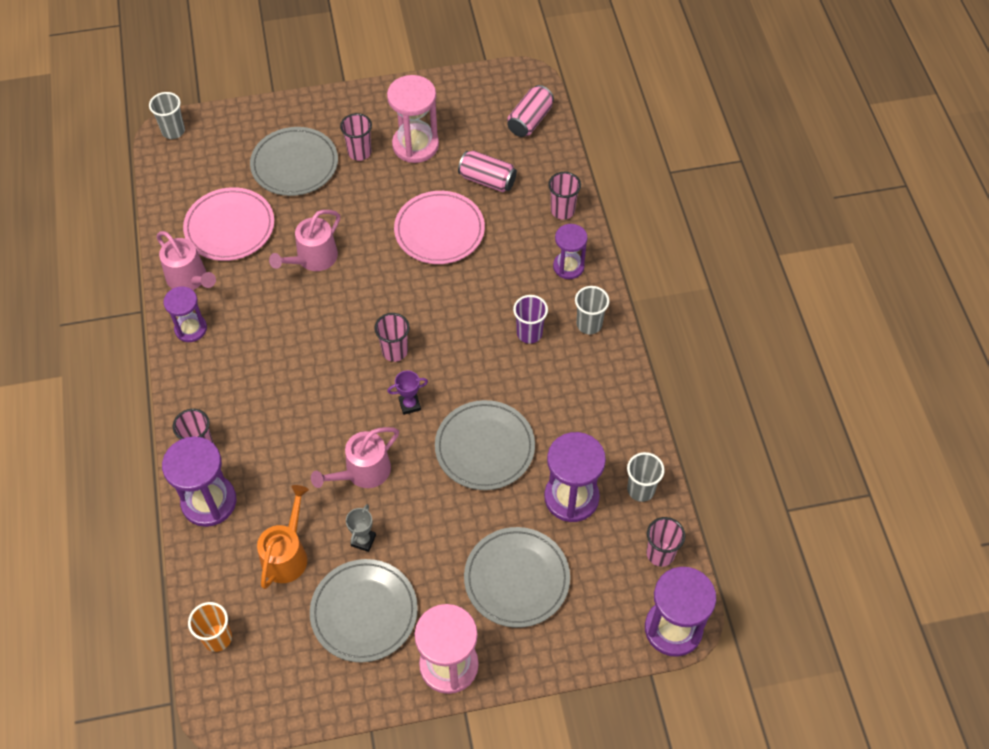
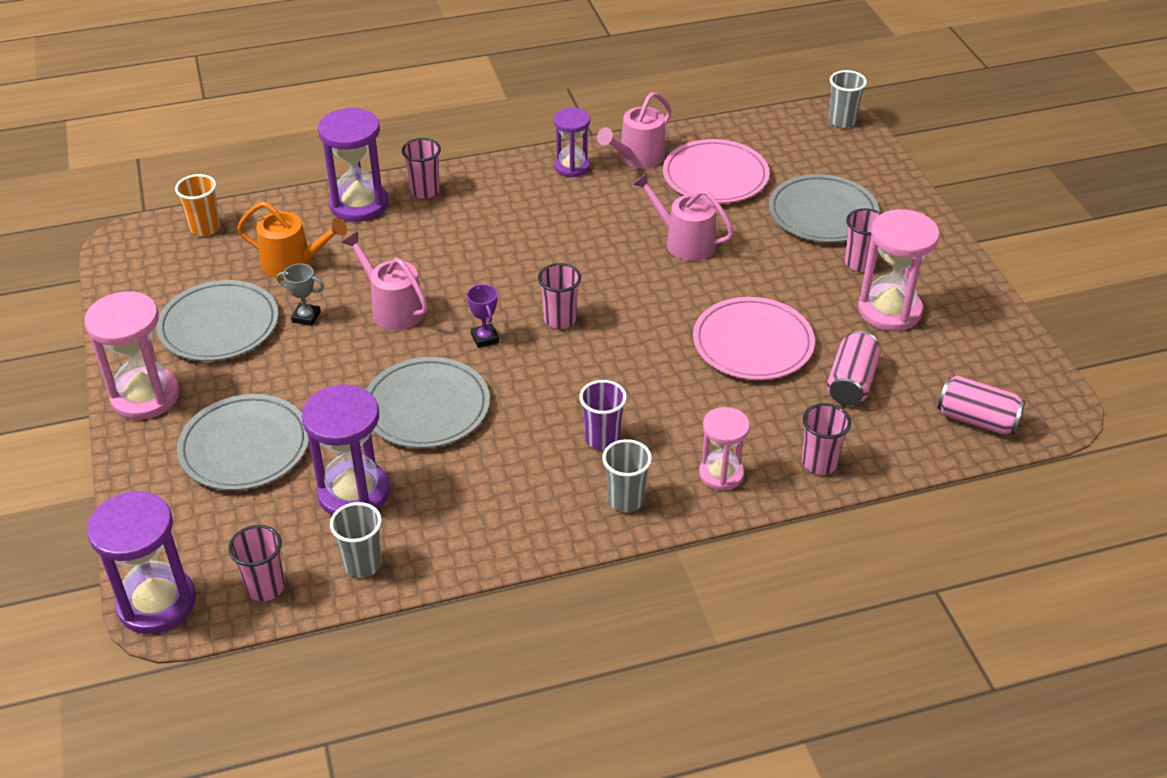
camera: 85 degrees right, 15 degrees down
purple hourglass [553,224,587,279] -> pink hourglass [699,407,750,491]

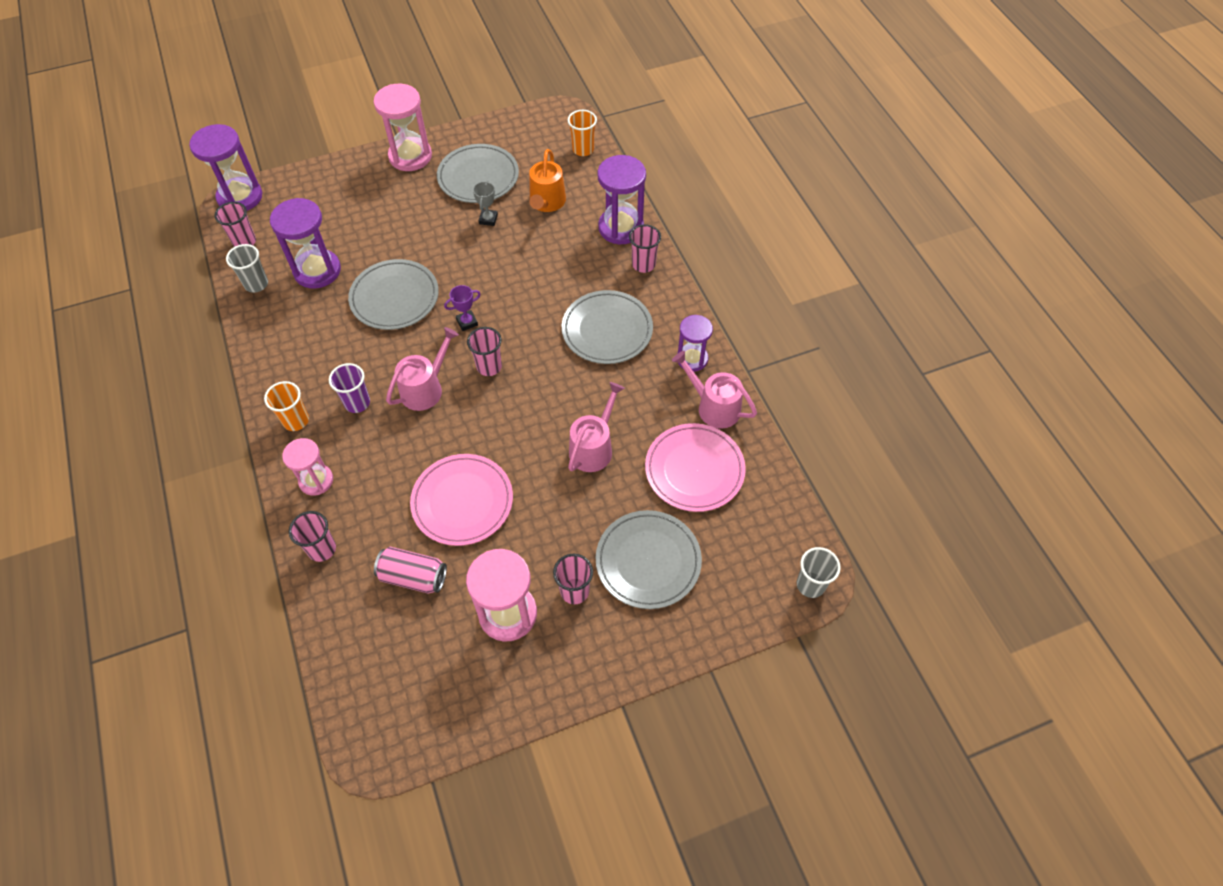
camera: 85 degrees right, 15 degrees up
grey plate [177,394,309,490] -> grey plate moved to [562,290,653,364]
pink watering can [342,232,428,330] -> pink watering can moved to [386,327,459,411]
grey cup [602,439,652,512] -> orange cup [264,381,309,431]
pink can [938,375,1026,435] -> none

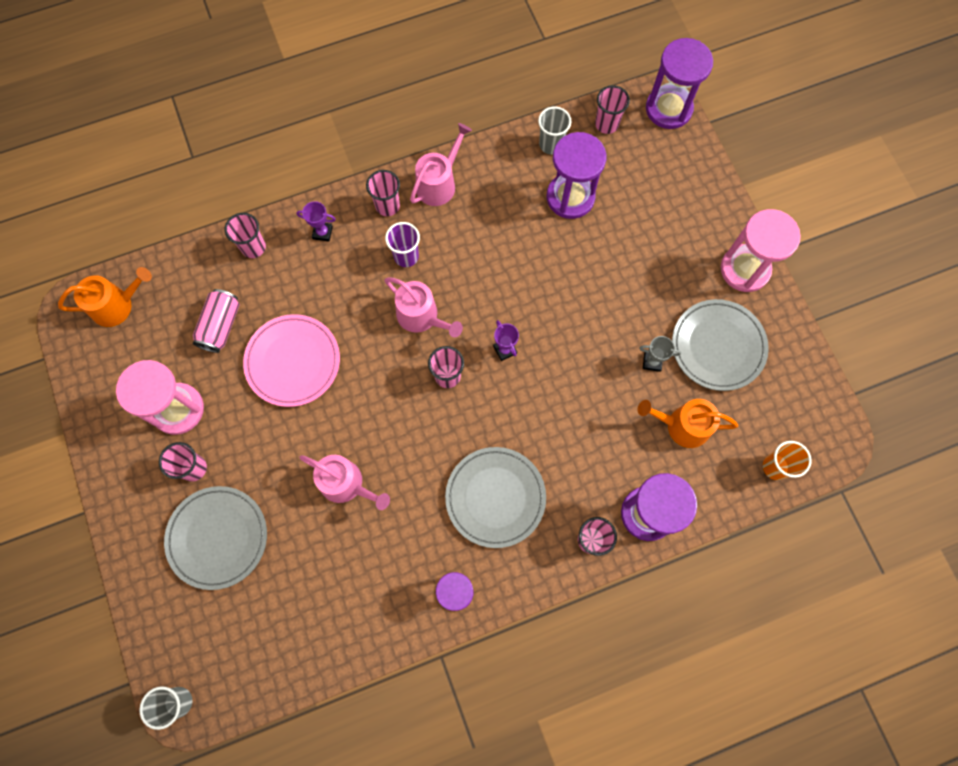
camera: 90 degrees right, 15 degrees up
orange cup [264,381,309,431] -> pink cup [366,170,400,216]
pink hourglass [282,438,333,496] -> purple trophy [296,201,336,241]
grey plate [348,259,439,330] -> none
pink plate [645,423,746,512] -> none
pink watering can [672,351,757,429] -> pink watering can moved to [410,123,472,206]
none -> orange watering can [58,267,152,327]

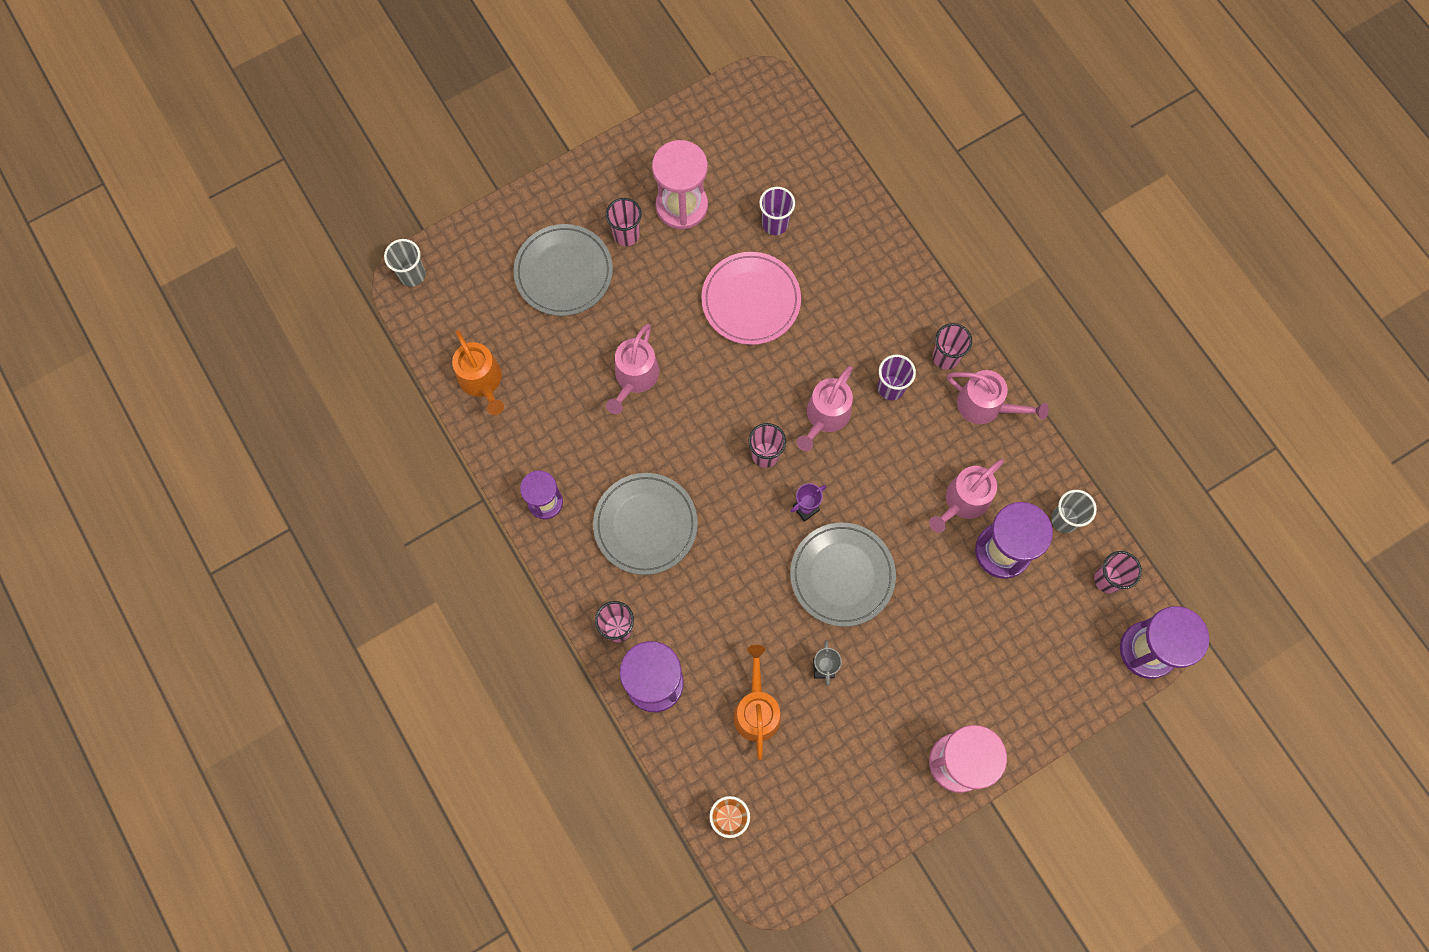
camera: 80 degrees right, 0 degrees up
orange watering can [58,267,152,327] -> orange watering can moved to [452,330,504,415]
pink can [193,289,240,353] -> purple cup [759,187,795,235]
pink cup [225,213,266,258] -> none
purple trophy [296,201,336,241] -> none
grey plate [672,299,769,391] -> grey plate moved to [790,523,896,627]
none -> pink watering can [929,459,1004,533]

